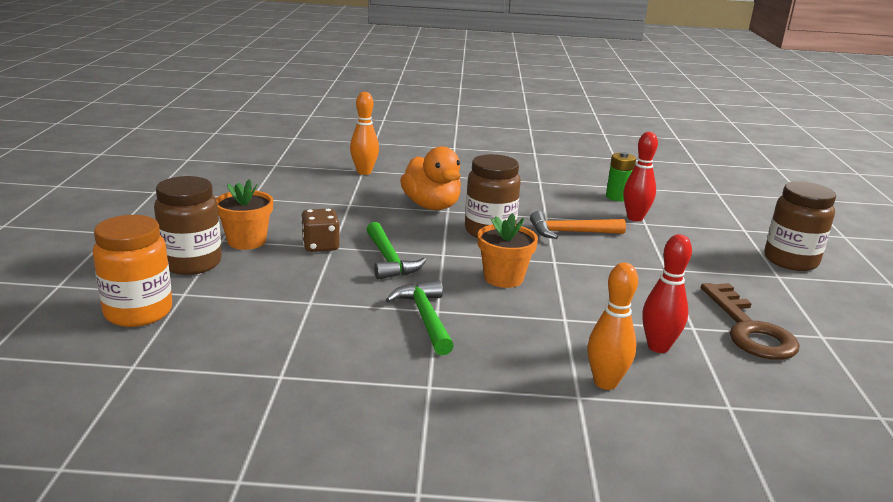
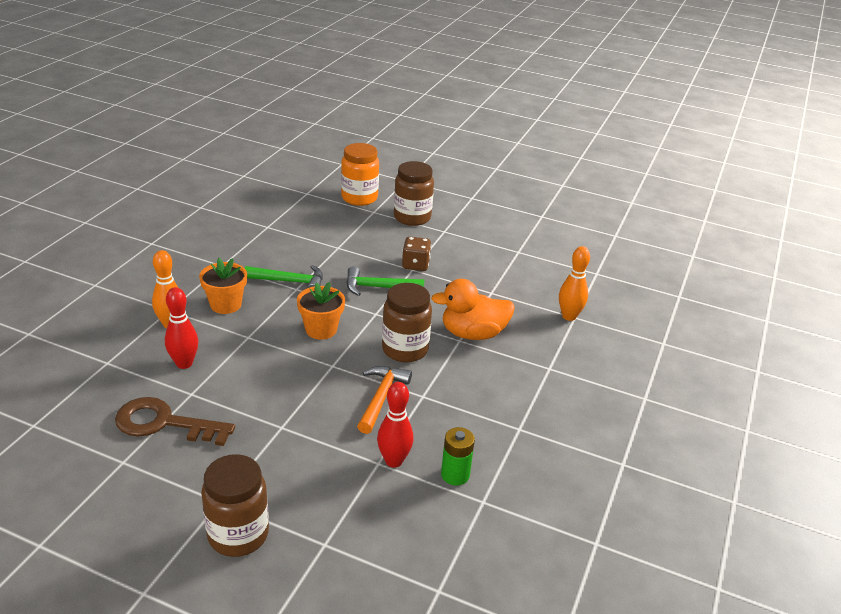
camera: 110 degrees right, 10 degrees up
orange flower pot [216,179,273,250] -> orange flower pot moved to [199,258,247,314]

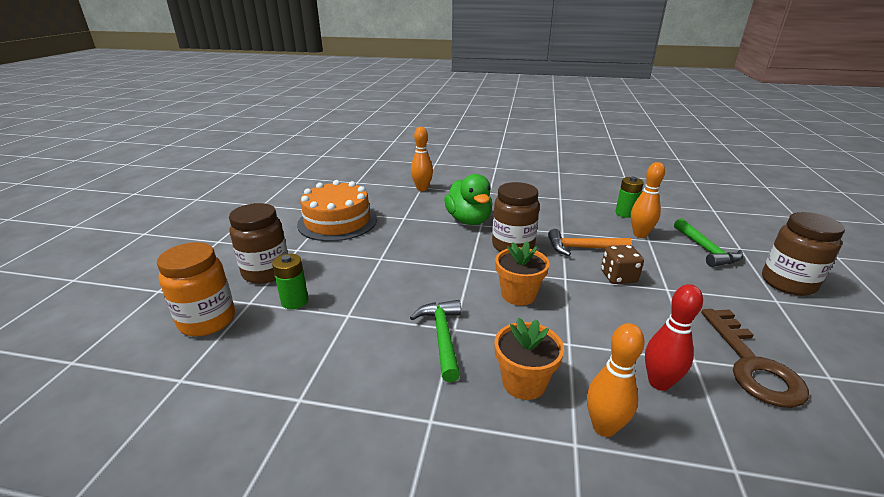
camera: 100 degrees left, 5 degrees down
green hammer [346,266,424,296] -> green hammer moved to [674,218,743,267]
red bowling pin [377,382,413,468] -> orange bowling pin [631,162,665,238]
brown dice [402,237,431,271] -> brown dice moved to [601,245,644,284]
orange duck [431,279,515,340] -> green duck [444,174,493,225]
none -> green battery [272,254,308,309]
none -> orange cake [297,180,377,241]

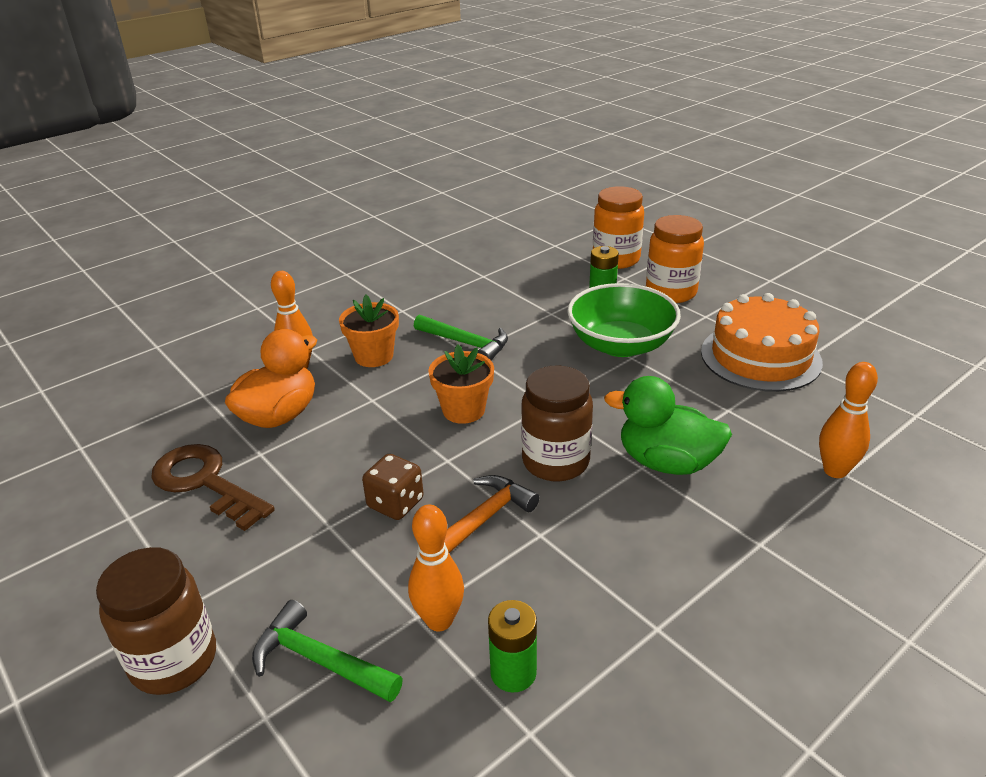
camera: 130 degrees right, 5 degrees up
brown jar [229,203,288,284] -> orange jar [646,215,704,303]
red bowling pin [645,284,703,391] -> orange duck [225,329,317,428]
none -> green bowl [567,283,681,357]

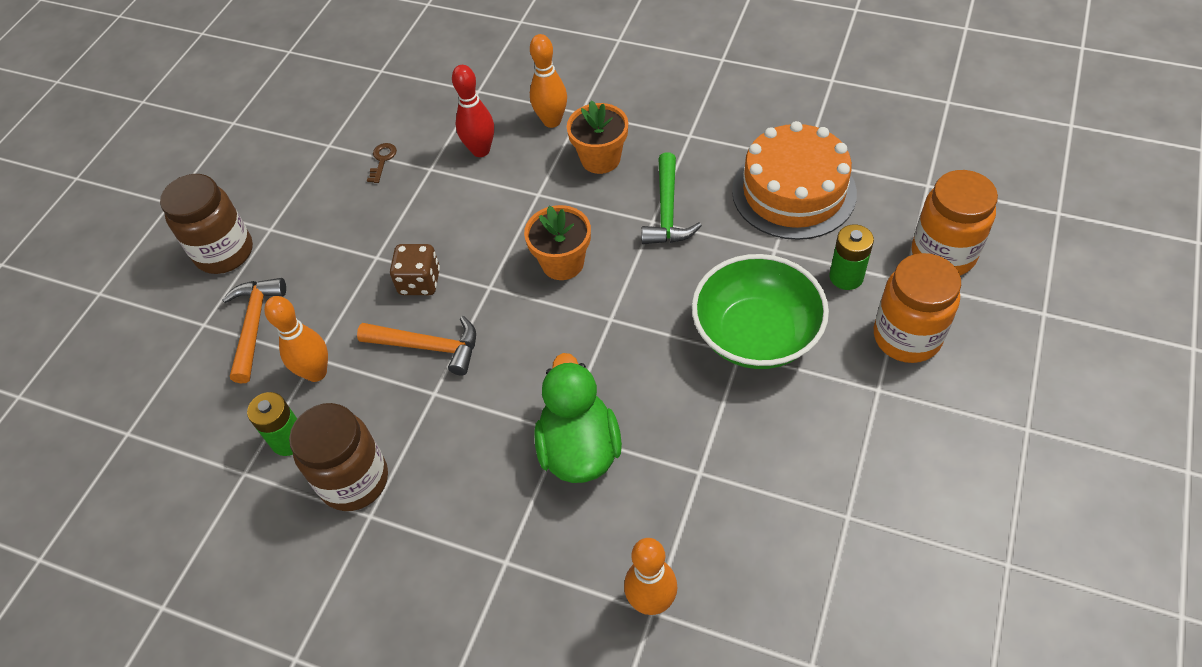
camera: 65 degrees right, 20 degrees up
brown key [151,444,275,531] -> brown key [367,143,397,183], size x0.41
orange duck [225,329,317,428] -> red bowling pin [452,65,494,157]
green hammer [252,600,403,702] -> orange hammer [222,278,286,383]
brown jar [521,365,593,481] -> brown jar moved to [289,403,388,511]
orange cake [701,293,823,392] -> orange cake moved to [732,121,857,240]

